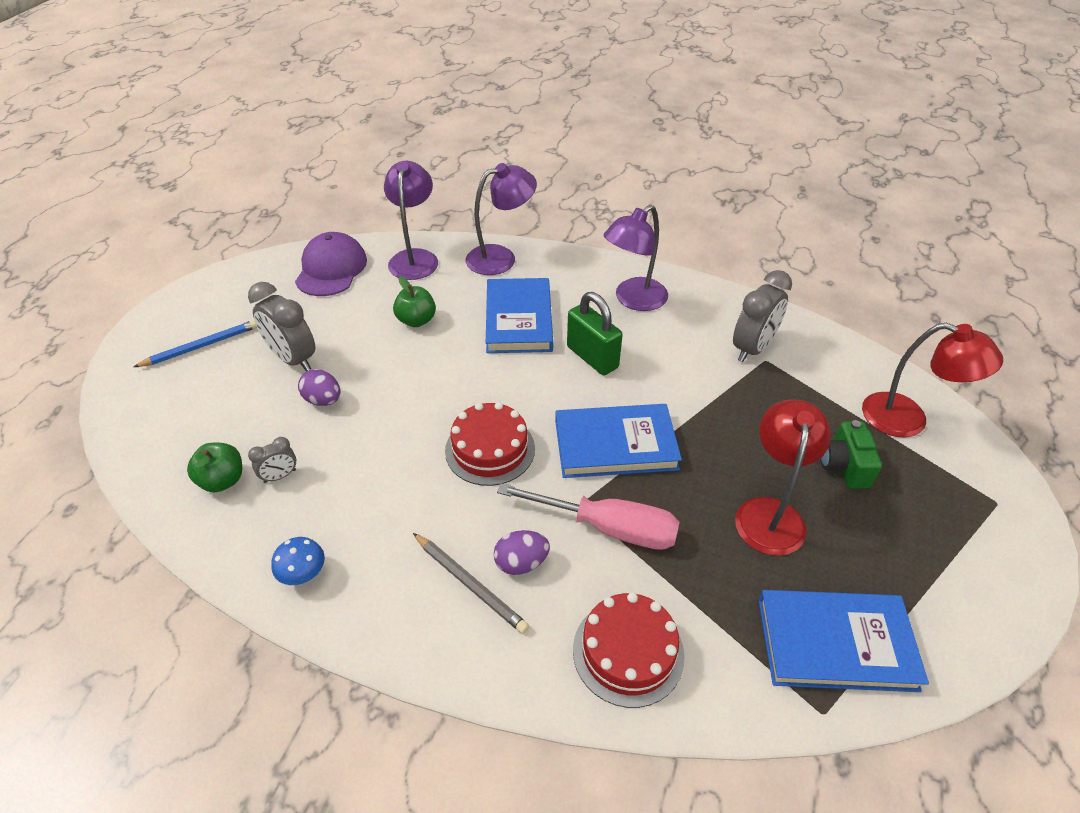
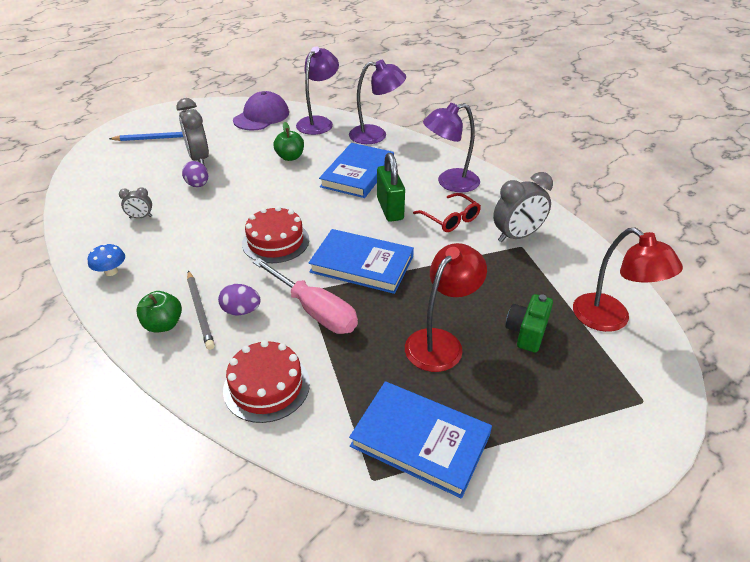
camera: 25 degrees right, 5 degrees down
green apple [187,443,242,492] -> green apple moved to [136,291,182,333]
none -> red glasses [413,193,481,232]

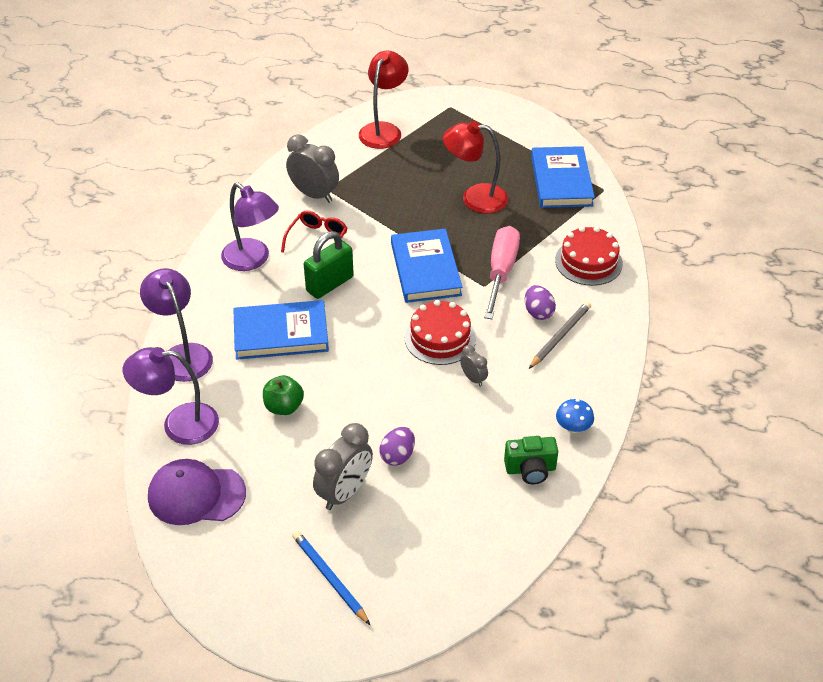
camera: 120 degrees left, 5 degrees up
grey clock [119,187,152,218] -> grey clock moved to [460,345,488,387]
green apple [136,291,182,333] -> none
green camera [505,294,553,353] -> green camera moved to [504,436,558,484]

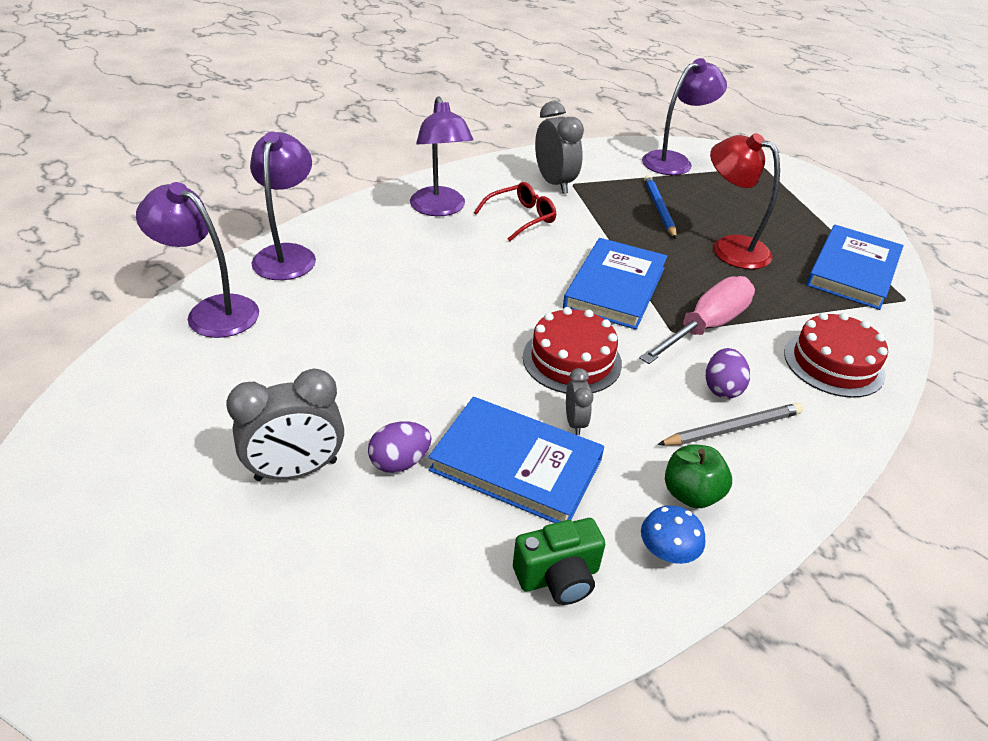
camera: 30 degrees right, 5 degrees down
purple cap [148,459,246,525] -> none
blue book [234,300,329,360] -> blue book moved to [429,397,604,523]
green apple [263,375,304,415] -> green apple moved to [665,445,732,508]
blue pencil [292,531,370,625] -> blue pencil moved to [644,175,677,239]
green padlock [304,231,354,299] -> none
red lamp [359,50,408,149] -> purple lamp [642,58,727,175]
green camera [504,436,558,484] -> green camera turned 45 degrees counterclockwise [513,518,606,605]

